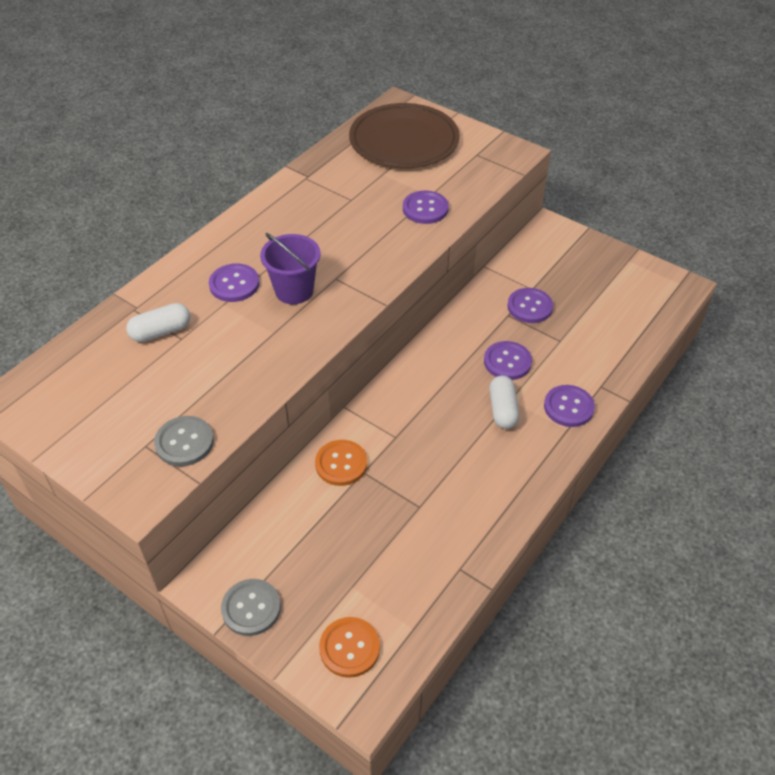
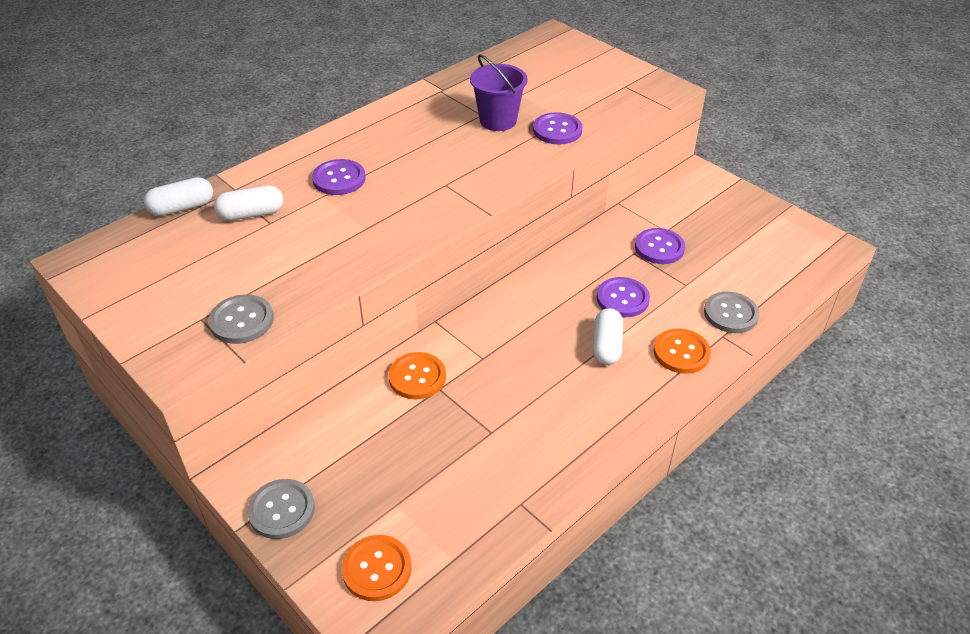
camera: 10 degrees right, 5 degrees down
purple bucket [260,233,320,304] -> purple bucket moved to [470,54,528,131]
brown plate [349,103,460,168] -> none
purple button [544,385,595,427] -> orange button [654,328,711,374]
none -> white capsule [144,177,213,216]
none -> grey button [704,292,759,333]

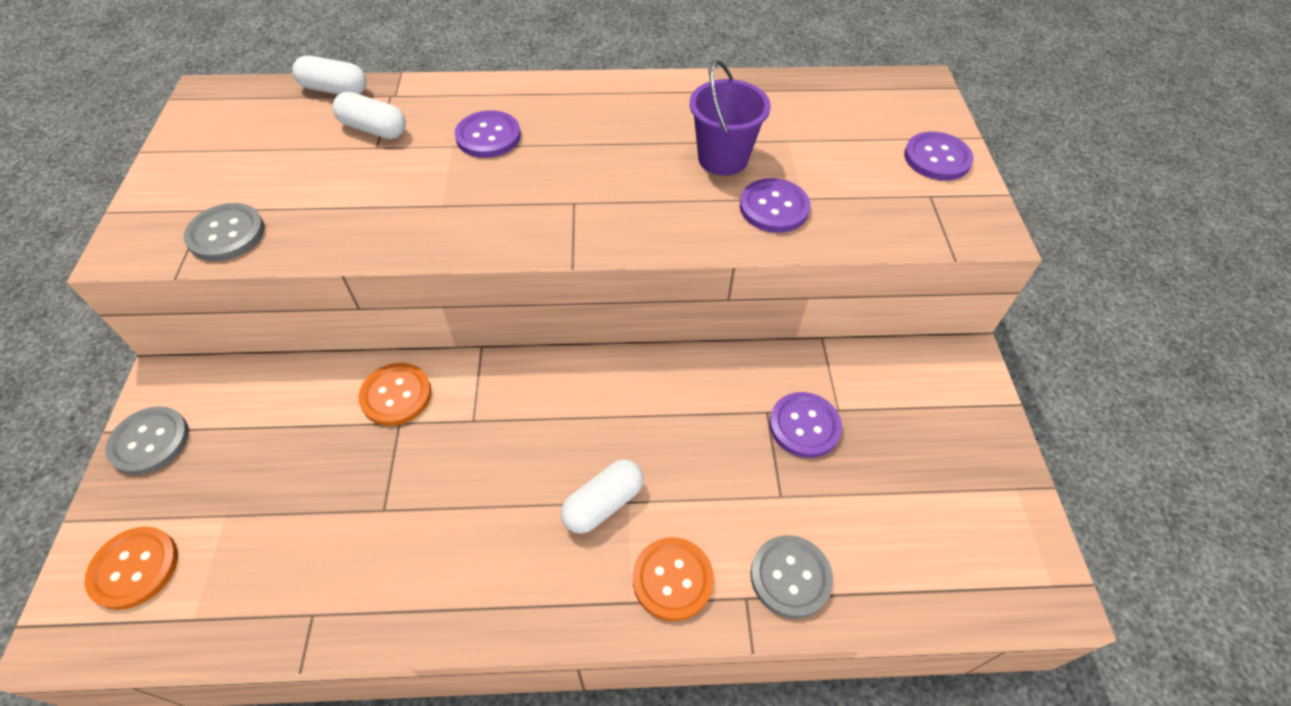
camera: 40 degrees right, 10 degrees up
purple button [597,277,650,317] -> purple button moved to [904,132,974,181]

